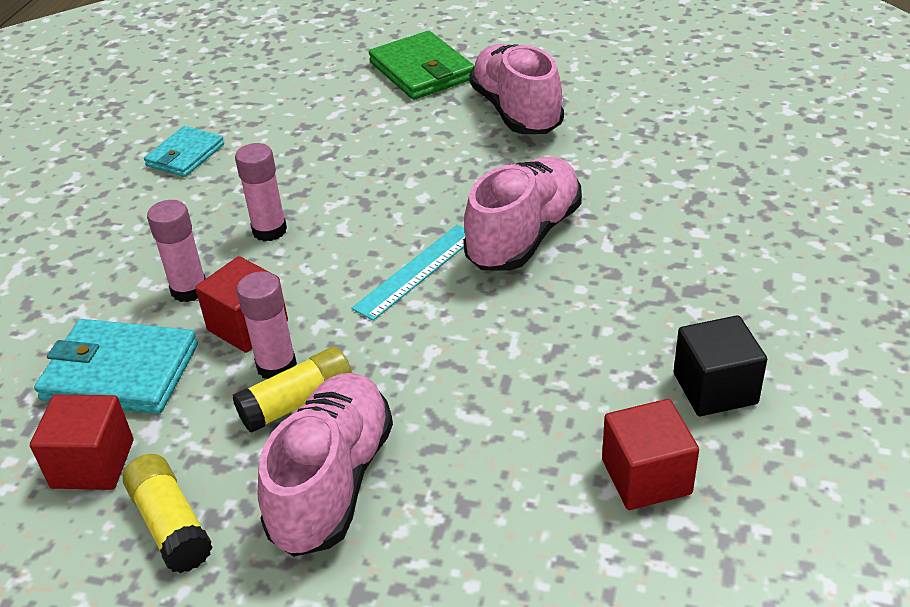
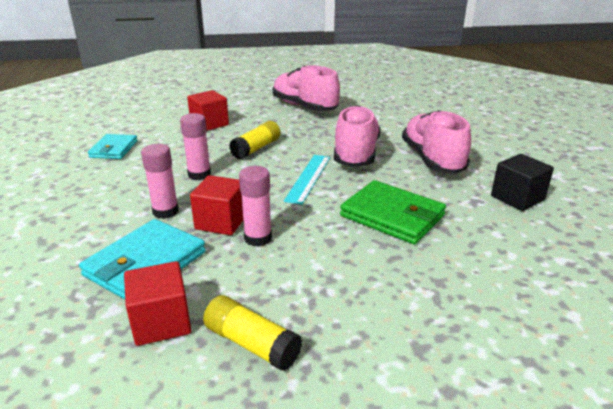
camera: 25 degrees left, 10 degrees down
turquoise wallet [34,319,198,414] -> turquoise wallet turned 45 degrees counterclockwise [79,219,206,300]
yellow glue stick [233,347,352,432] -> yellow glue stick moved to [229,121,280,159]
pink shoe [258,373,393,557] -> pink shoe moved to [402,110,471,174]
green wallet [369,31,475,100] -> green wallet moved to [340,180,446,244]
red cube [602,399,699,510] -> red cube moved to [187,90,229,131]

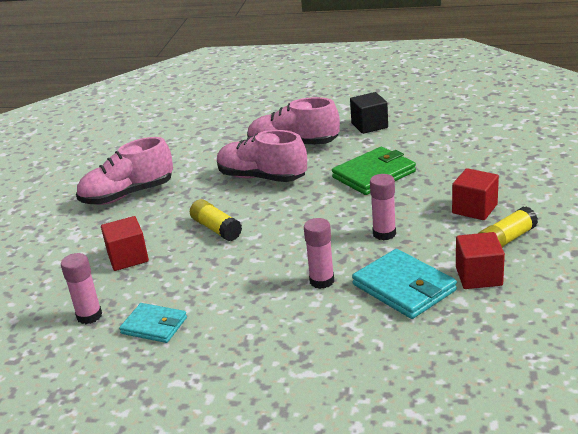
camera: 70 degrees left, 0 degrees up
pink glue stick [180,113,211,180] -> pink glue stick moved to [61,253,102,324]
red cube [190,175,243,236] -> red cube moved to [452,168,499,220]
turquoise ruler [284,155,330,205] -> none

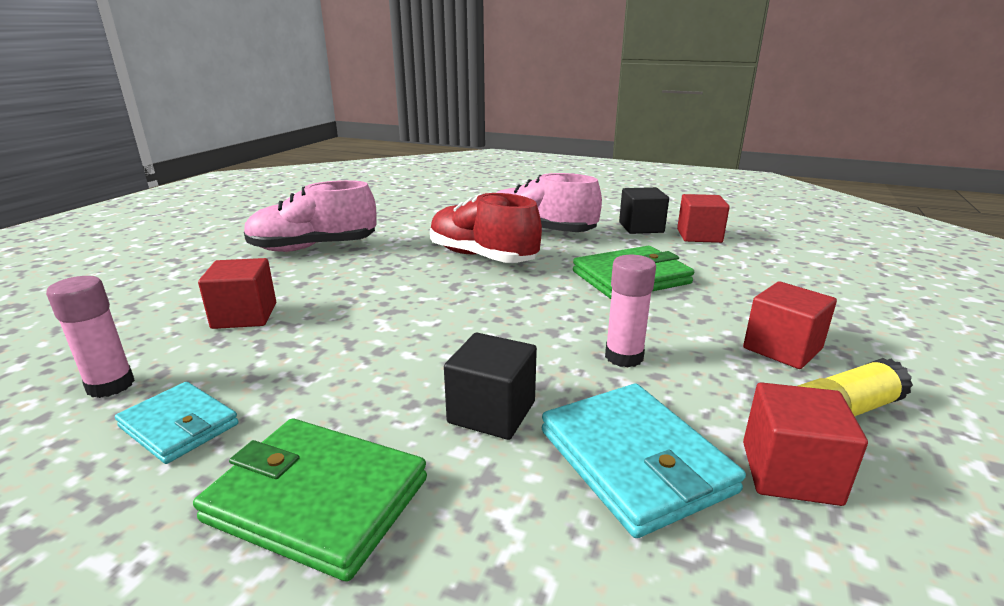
camera: 10 degrees right, 5 degrees down
yellow glue stick [190,199,242,241] -> none
pink shoe [217,130,307,182] -> red shoe [430,193,542,263]
pink glue stick [304,218,334,289] -> black cube [444,333,537,440]
none -> green wallet [193,419,427,582]
none -> red cube [677,194,730,243]

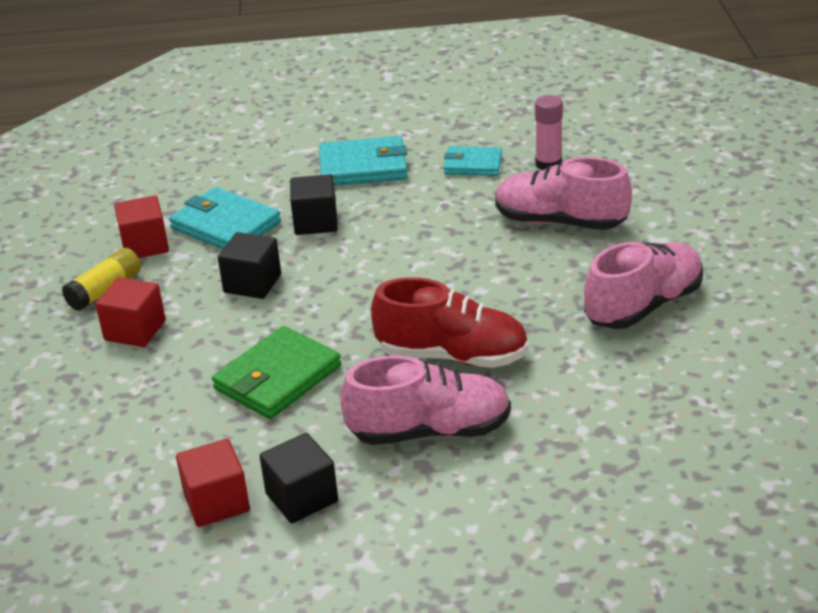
camera: 155 degrees right, 10 degrees up
green wallet [193,419,427,582] -> turquoise wallet [319,136,408,186]
red cube [198,258,276,329] -> pink shoe [495,157,632,230]
pink glue stick [605,255,656,368] -> black cube [218,232,281,299]

